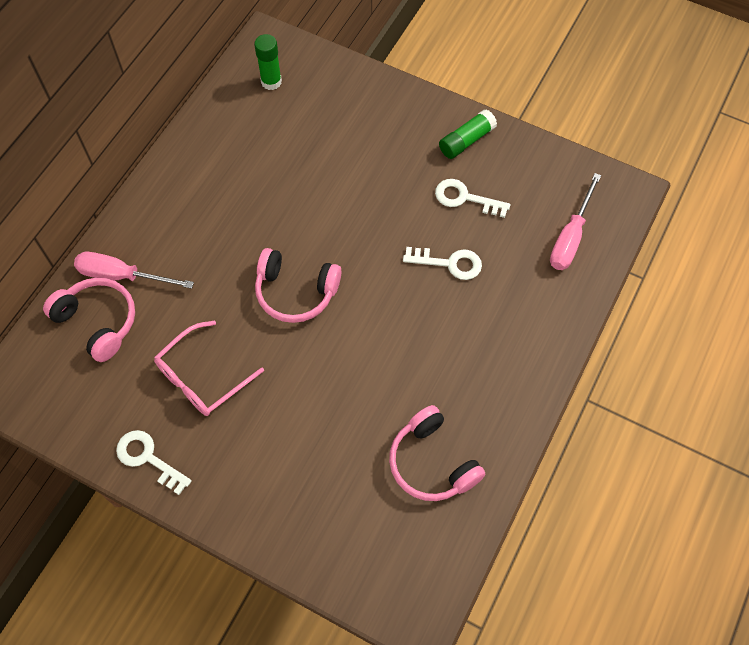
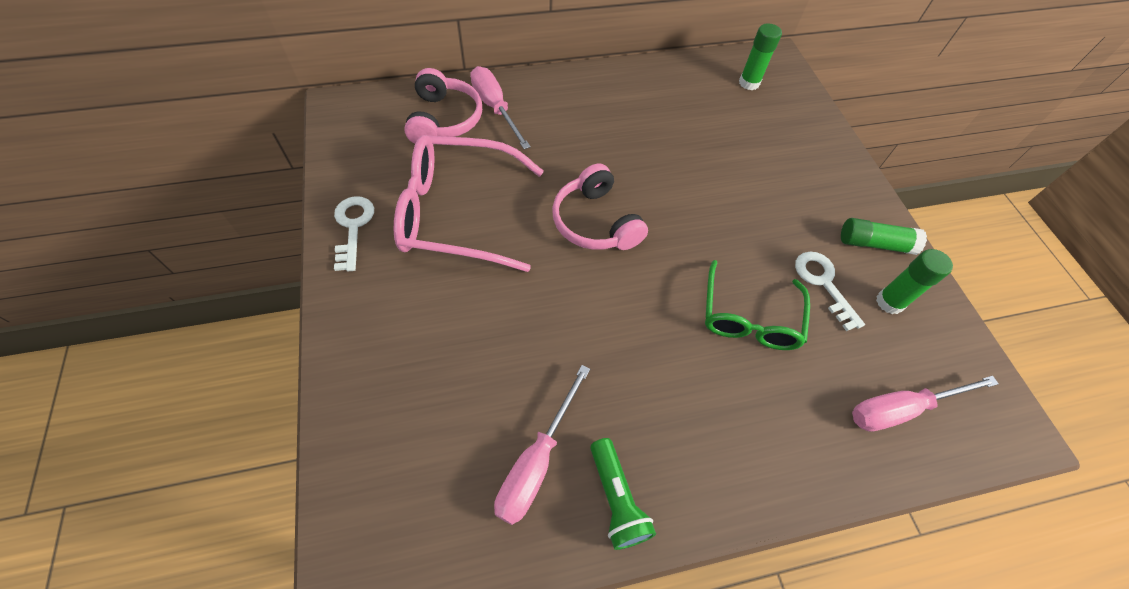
camera: 45 degrees right, 5 degrees down
pink glasses [154,320,264,416] -> pink glasses [394,135,544,272], size x1.54
pink headphones [389,405,485,501] -> pink screwdriver [494,365,590,525]
white key [403,247,482,280] -> green glasses [705,260,810,350]
none -> green flashlight [590,438,656,550]
none -> green glue stick [876,249,953,314]

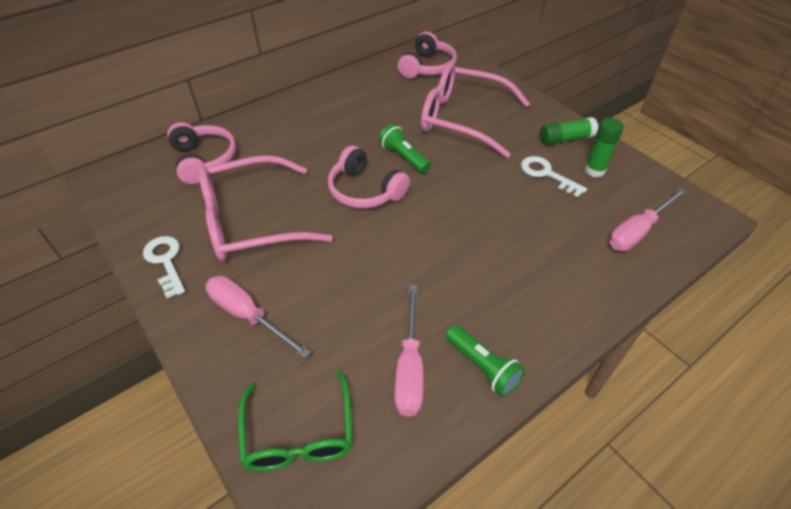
camera: 20 degrees left, 10 degrees down
pink screwdriver [470,66,531,149] -> pink screwdriver moved to [206,276,311,358]
green glasses [705,260,810,350] -> green glasses moved to [238,369,353,471]
green glue stick [739,24,782,90] -> pink headphones [398,32,457,78]
none -> green flashlight [379,124,431,173]
none -> pink glasses [421,63,530,158]

